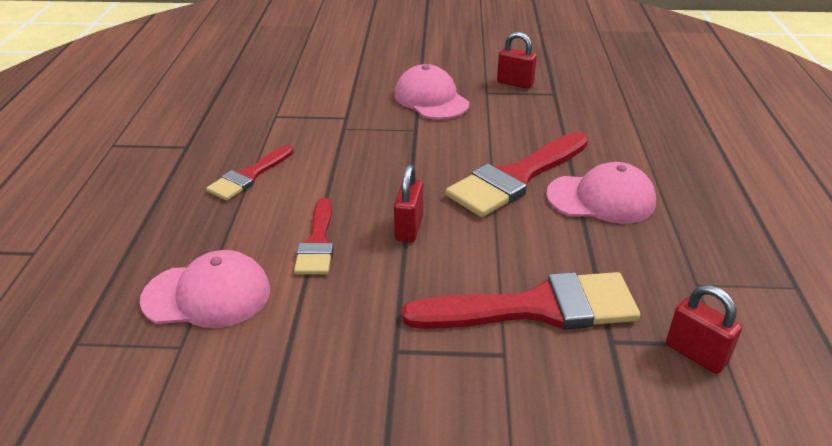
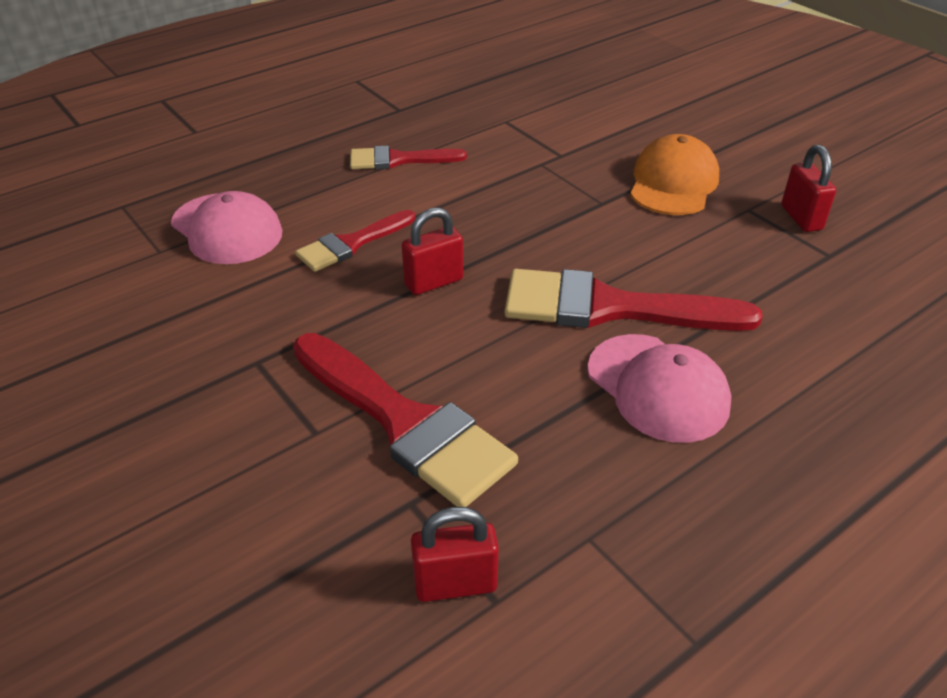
camera: 50 degrees right, 5 degrees up
pink cap [394,64,469,120] -> orange cap [630,134,719,215]
red padlock [666,285,742,374] -> red padlock turned 75 degrees clockwise [411,507,499,602]

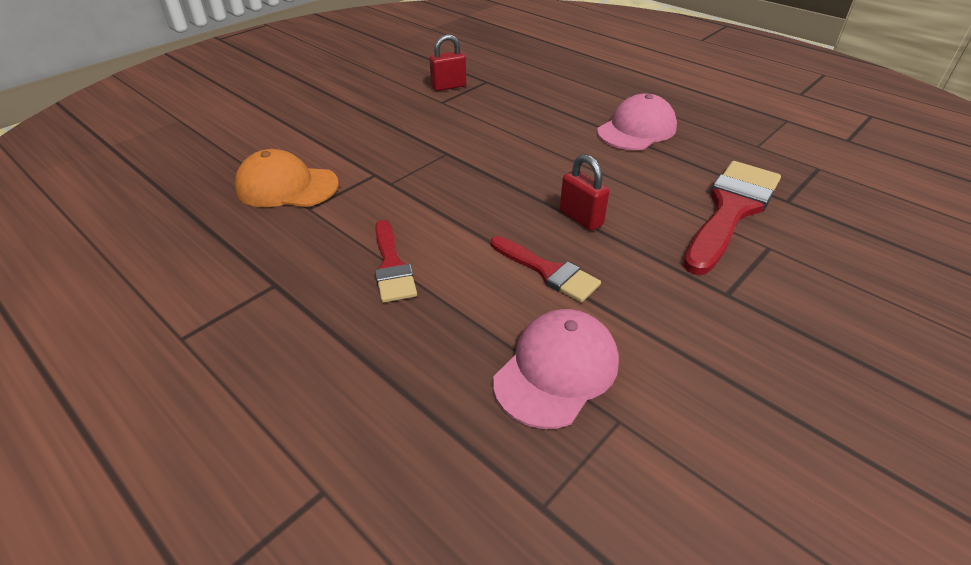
camera: 100 degrees left, 0 degrees up
red padlock [411,507,499,602] -> none
red brush [505,269,763,331] -> none
orange cap [630,134,719,215] -> orange cap moved to [234,149,339,207]

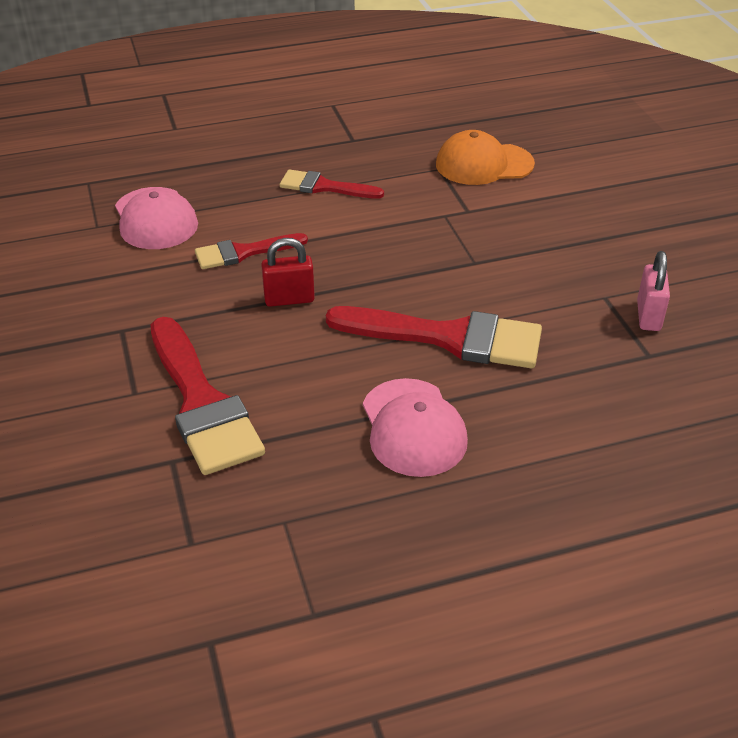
camera: 120 degrees right, 0 degrees up
orange cap [234,149,339,207] -> orange cap turned 135 degrees counterclockwise [436,130,535,185]
red padlock [429,34,466,91] -> pink padlock [637,251,670,331]
none -> red brush [326,306,542,368]

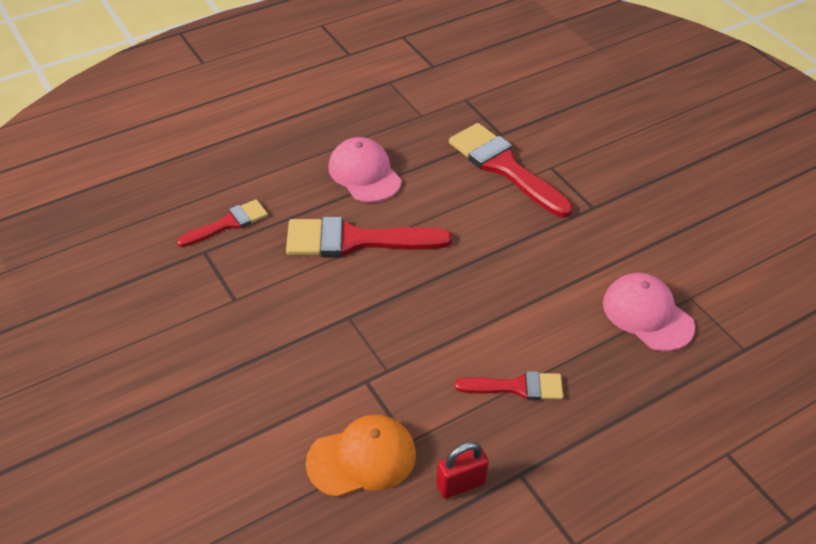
camera: 165 degrees right, 5 degrees up
red brush [195,233,308,269] -> red brush moved to [177,199,268,247]
red padlock [261,238,315,307] -> red padlock moved to [436,442,489,499]
pink padlock [637,251,670,331] -> none

